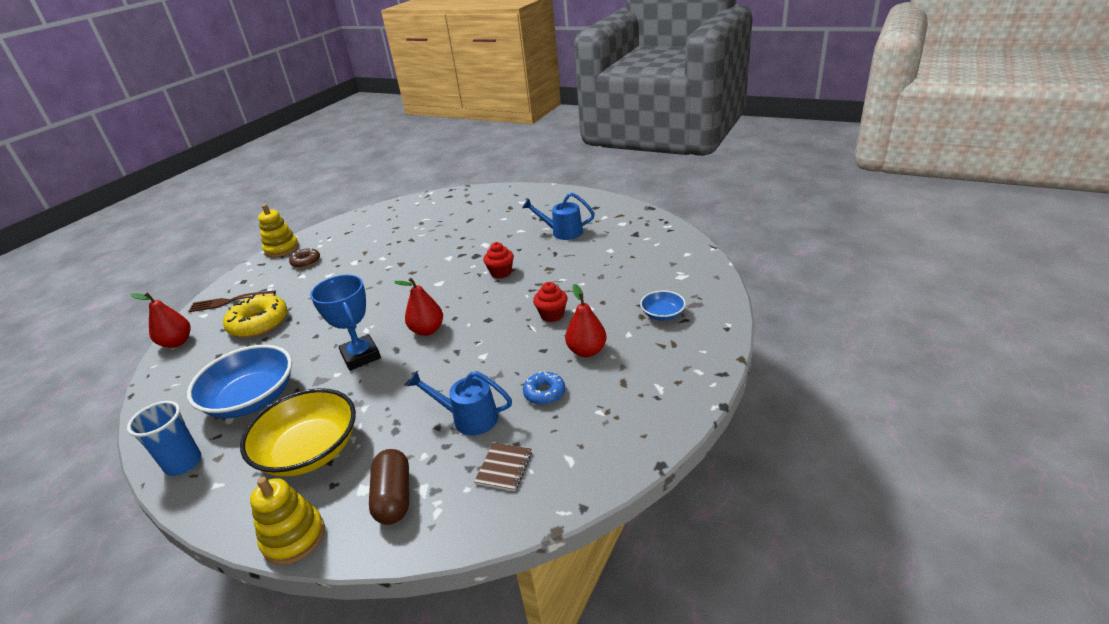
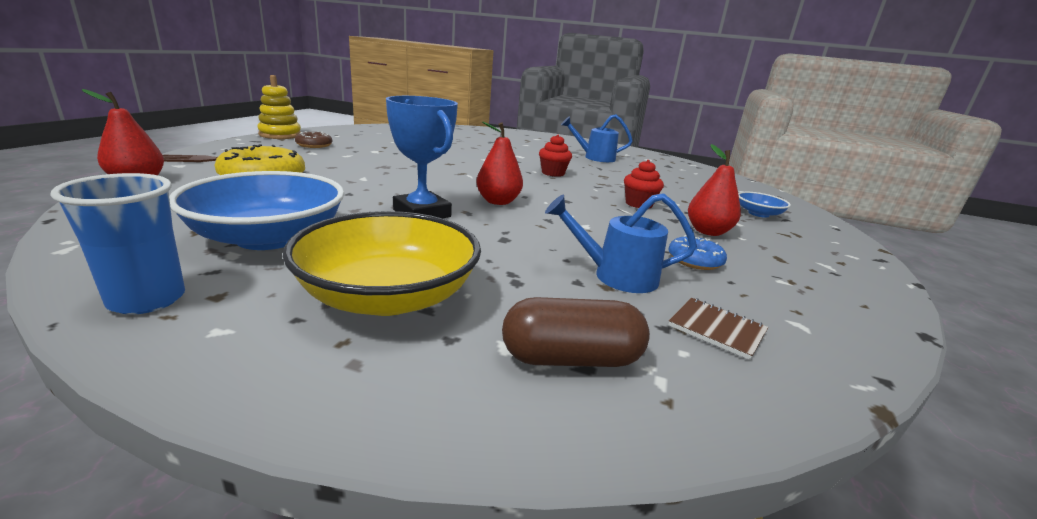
camera: 15 degrees left, 10 degrees down
yellow stacking toy [250,477,325,565] -> none
brown capsule [369,449,409,525] -> brown capsule turned 75 degrees counterclockwise [502,297,650,367]
brown notebook [474,442,532,491] -> brown notebook turned 60 degrees counterclockwise [668,298,768,360]

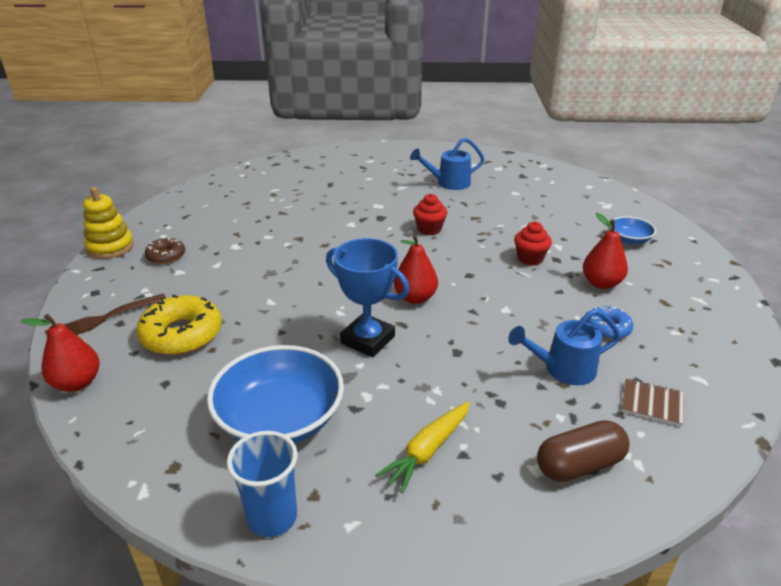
camera: 15 degrees left, 10 degrees up
yellow bowl [283,211,481,316] -> yellow carrot [375,402,470,494]

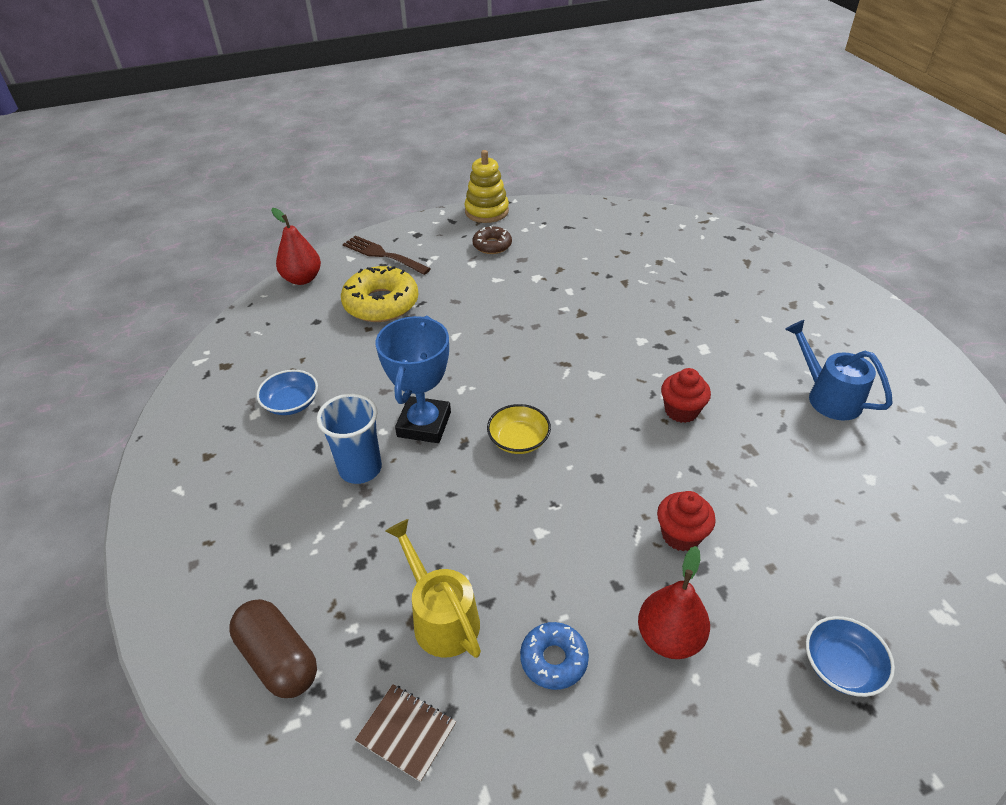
camera: 70 degrees right, 10 degrees up
blue bowl [207,345,344,444] -> blue bowl [257,370,318,415], size x0.49
blue cup [227,431,298,537] -> blue cup moved to [317,393,382,484]
yellow carrot [375,402,470,494] -> none
red pear [394,235,438,304] -> yellow bowl [487,404,551,454]
blue watering can [508,309,621,385] -> yellow watering can [385,519,481,658]
brown notebook [622,379,684,426] -> brown notebook turned 60 degrees counterclockwise [355,684,456,782]

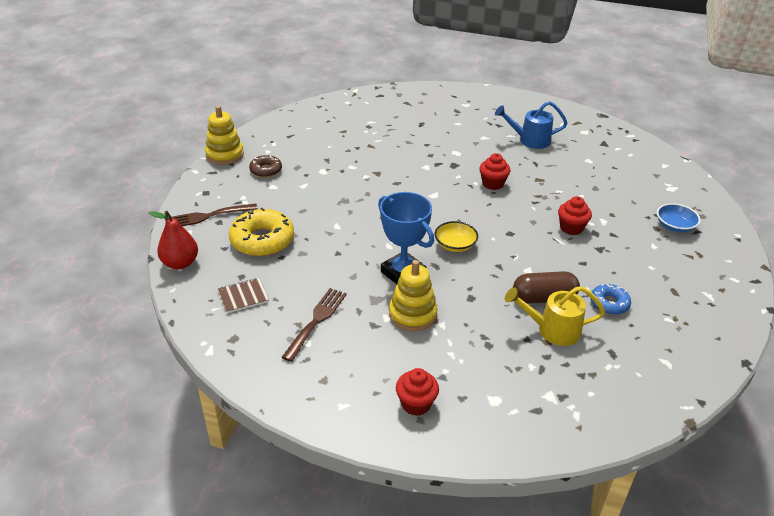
camera: 55 degrees left, 5 degrees down
brown capsule [230,599,317,698] -> brown capsule moved to [513,271,580,304]
blue bowl [257,370,318,415] -> brown fork [282,288,347,362]
blue cup [317,393,382,484] -> yellow stacking toy [389,260,438,331]
brown notebook [355,684,456,782] -> brown notebook moved to [218,278,269,313]
red pear [638,546,710,659] -> none
none -> red cupcake [396,368,439,416]

